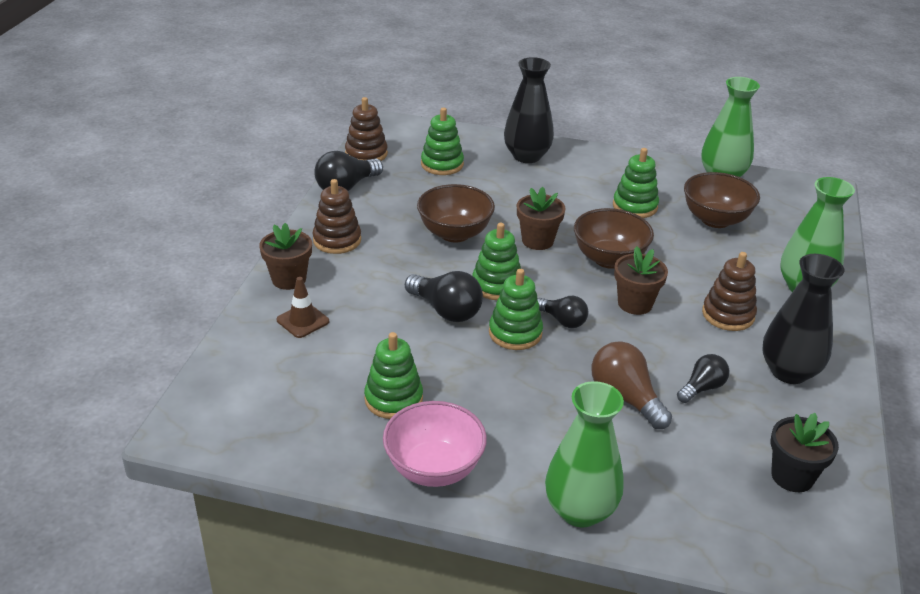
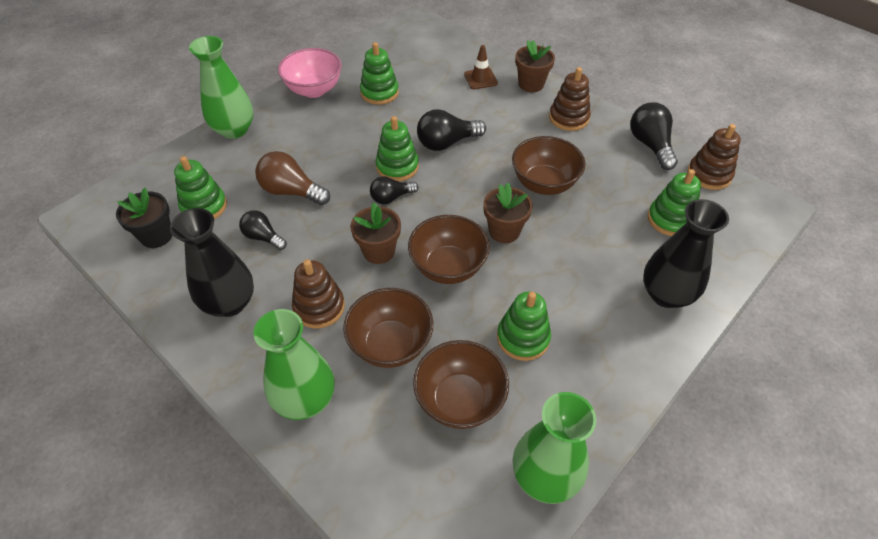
camera: 120 degrees right, 15 degrees up
green stacking toy [472,223,521,300] -> green stacking toy moved to [174,156,227,219]
brown light bulb [591,341,672,429] -> brown light bulb turned 150 degrees counterclockwise [255,151,330,205]
black light bulb [677,354,730,403] -> black light bulb turned 135 degrees clockwise [239,210,287,250]
none -> brown bowl [343,288,433,368]

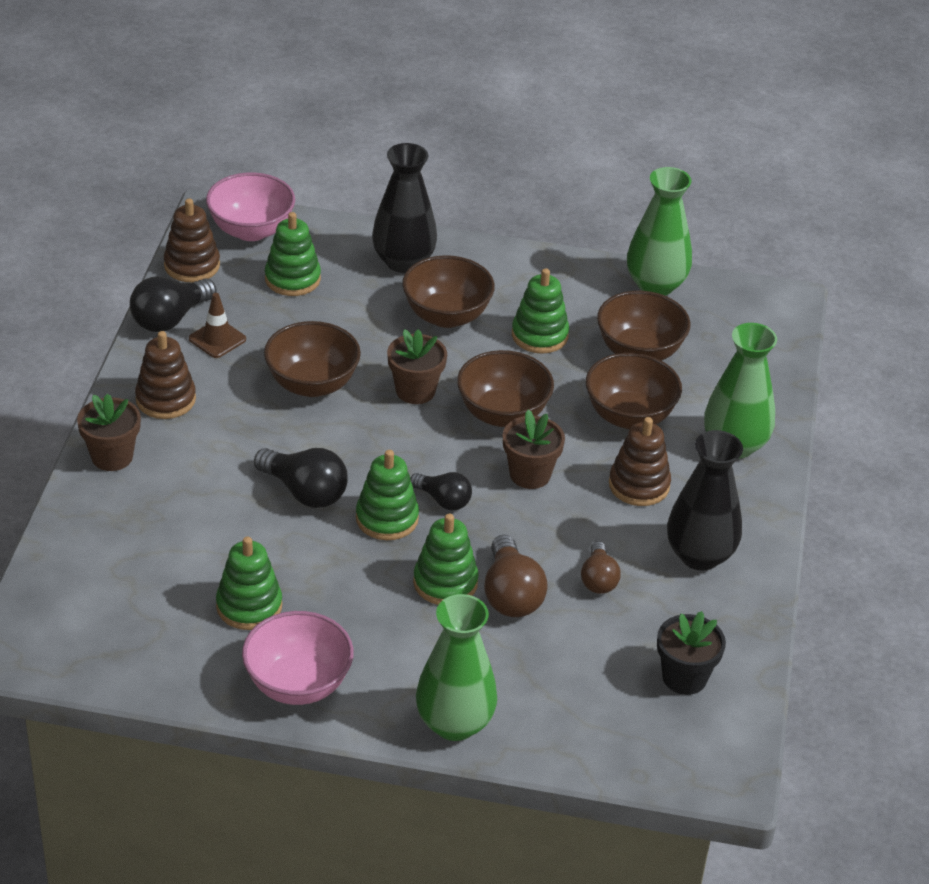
camera: 125 degrees left, 10 degrees down
green stacking toy [174,156,227,219] -> green stacking toy moved to [413,514,479,605]
black light bulb [239,210,287,250] -> brown light bulb [581,541,621,594]
brown traffic cone [464,45,498,89] -> brown traffic cone moved to [189,293,246,358]
none -> pink bowl [206,172,295,241]
none -> brown bowl [402,255,495,328]

